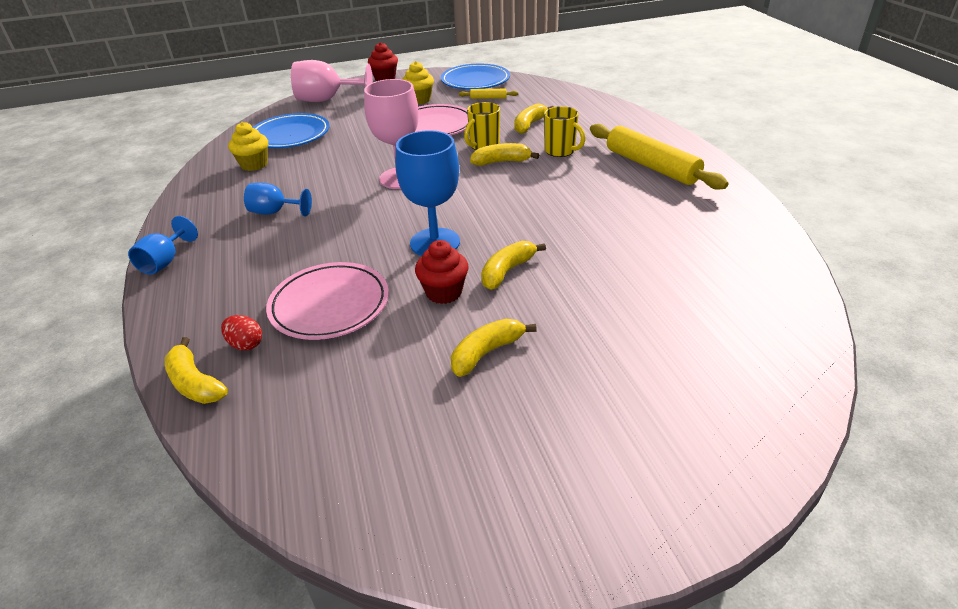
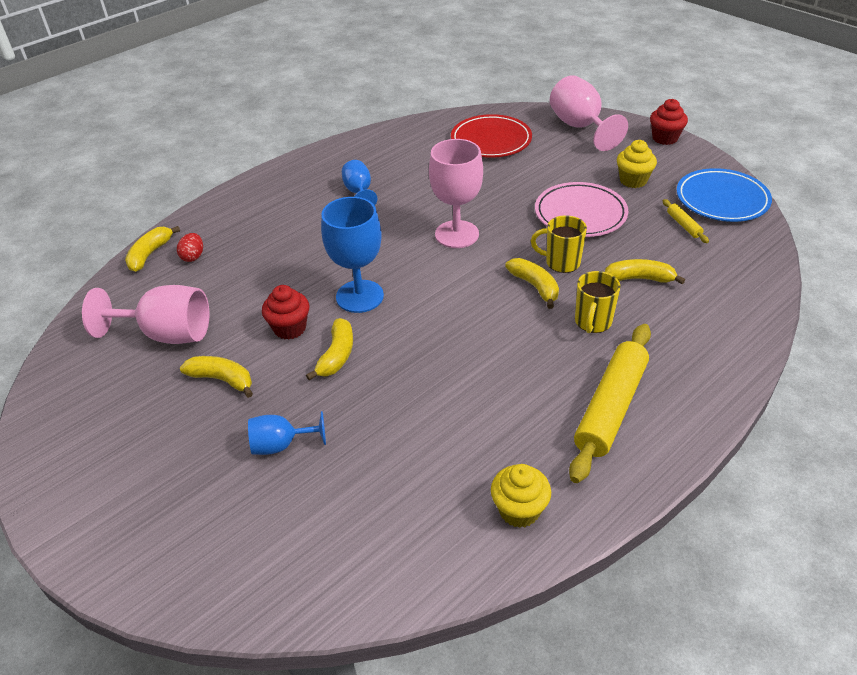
camera: 65 degrees right, 5 degrees up
blue goblet [128,216,198,275] -> blue goblet moved to [248,411,326,455]
yellow cupcake [228,122,268,171] -> yellow cupcake moved to [491,464,551,528]
blue plate [252,113,330,148] -> red plate [451,114,532,158]
pink plate [266,262,389,340] -> none
yellow banana [481,241,546,290] -> yellow banana turned 90 degrees clockwise [306,318,353,380]
none -> pink goblet [82,285,209,344]

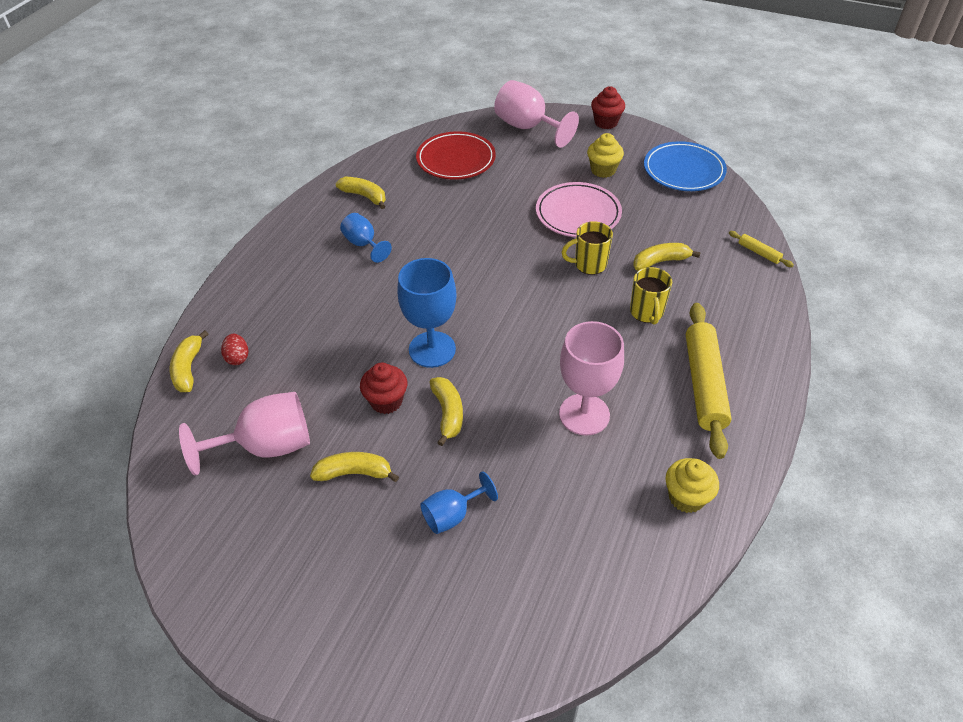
camera: 25 degrees left, 5 degrees up
pink goblet [429,139,483,248] -> pink goblet moved to [559,321,624,435]
yellow banana [505,258,559,309] -> yellow banana moved to [336,177,386,209]
yellow rolling pin [663,199,709,243] -> yellow rolling pin moved to [729,231,794,267]

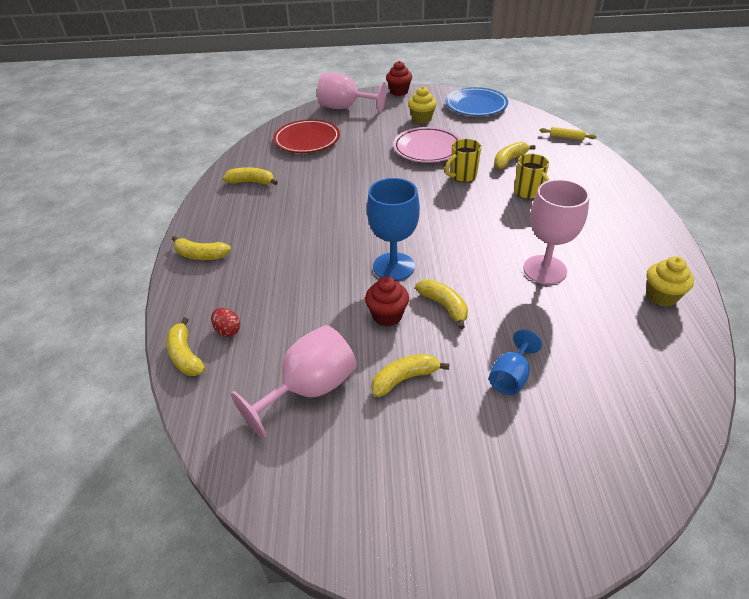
camera: 25 degrees left, 5 degrees down
blue goblet [340,213,392,263] -> none
yellow rolling pin [686,303,732,459] -> none
none -> yellow banana [172,236,231,260]

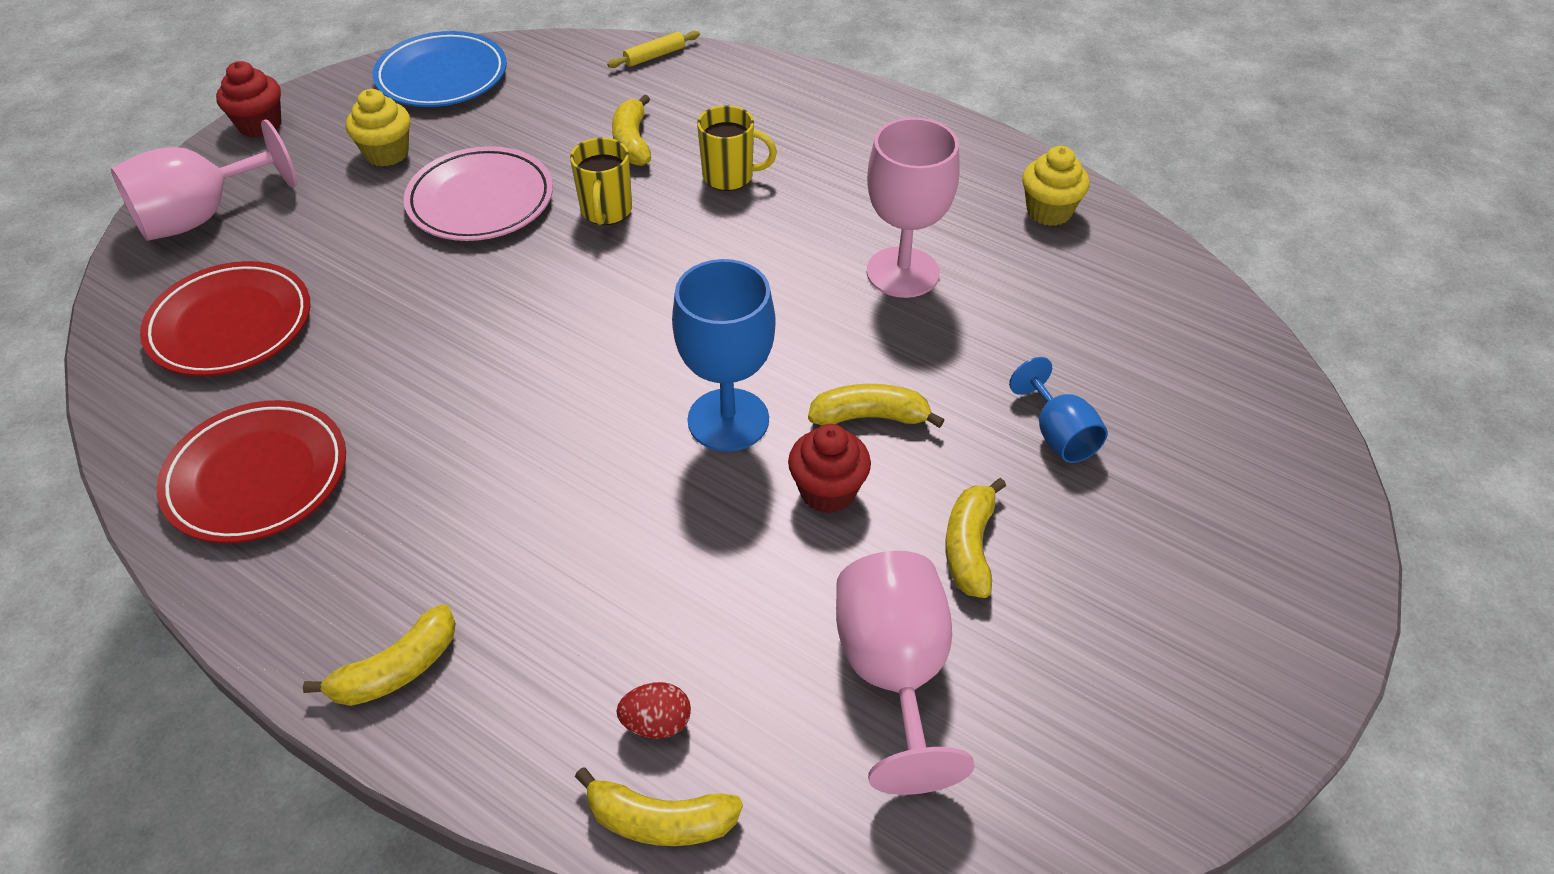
camera: 55 degrees left, 5 degrees up
yellow banana [223,167,278,185] -> red plate [157,400,346,543]

